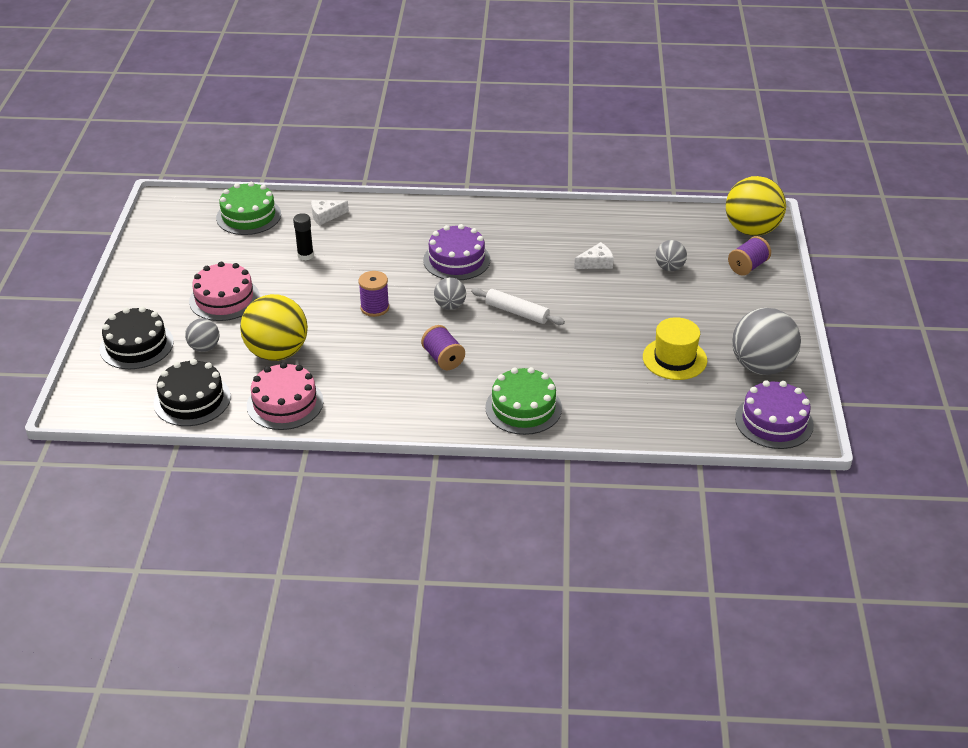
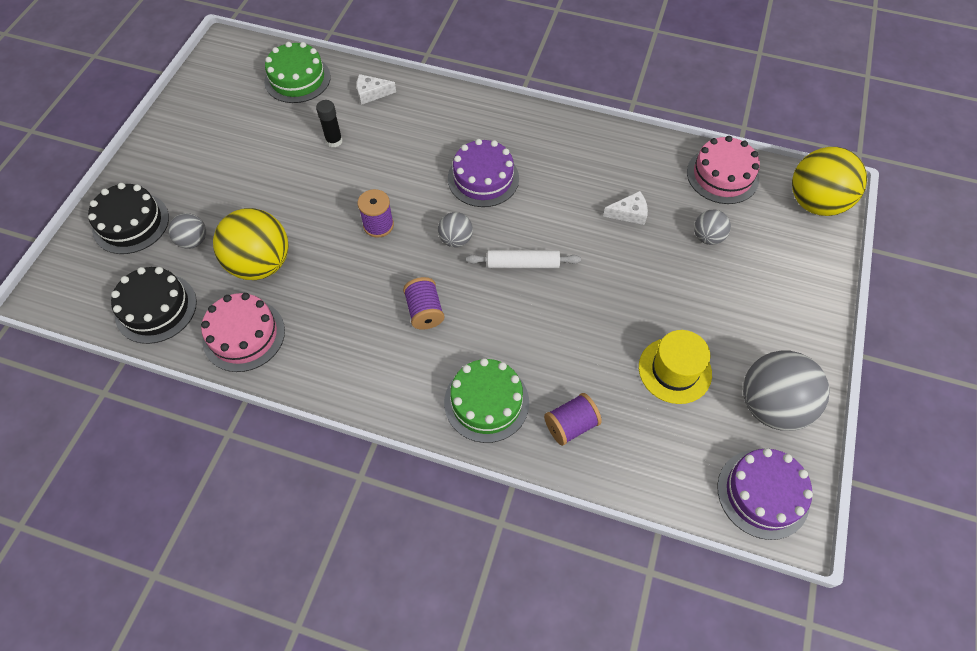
camera: 15 degrees right, 20 degrees up
pink cake [189,262,260,321] -> pink cake moved to [687,136,760,204]
white rolling pin [471,288,565,325] -> white rolling pin turned 45 degrees counterclockwise [466,250,581,268]
purple spool [728,236,771,276] -> purple spool moved to [544,393,602,446]

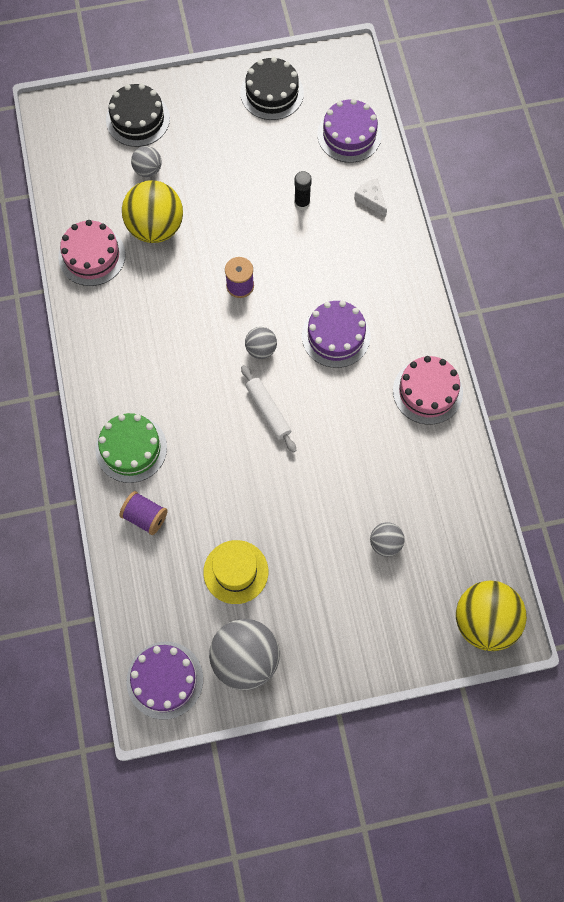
camera: 60 degrees right, 10 degrees up
black cake [111,267,197,344] -> black cake moved to [241,57,304,120]
green cake [264,42,331,103] -> purple cake [318,99,382,163]
purple spool [403,277,444,330] -> none
white cheese [603,191,648,225] -> none
pink cake [687,136,760,204] -> pink cake moved to [393,356,463,425]

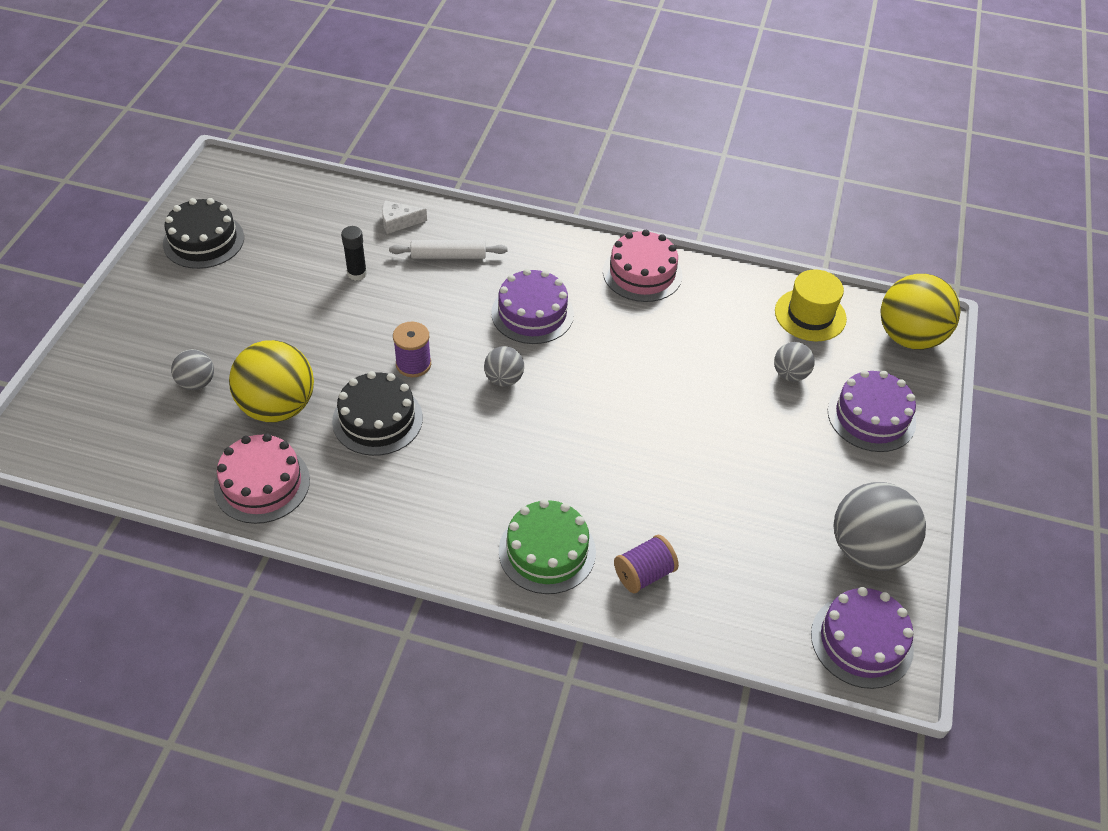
camera: 65 degrees left, 20 degrees down
black cake [106,83,170,147] -> black cake moved to [332,371,423,456]
yellow hat [203,540,268,604] -> yellow hat moved to [775,269,847,341]
white rolling pin [241,365,296,453] -> white rolling pin moved to [389,240,508,259]
purple cake [318,99,382,163] -> purple cake moved to [828,370,916,452]

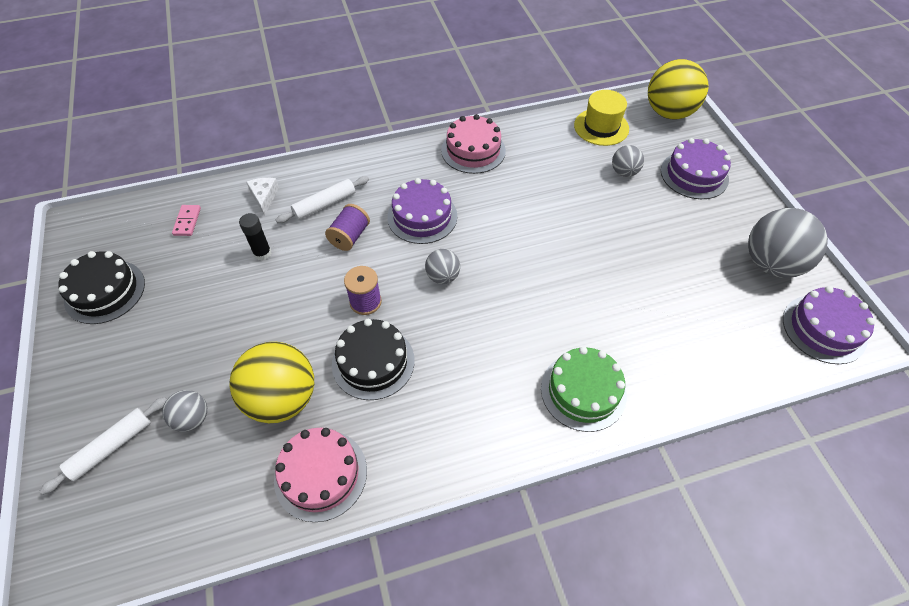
camera: 30 degrees left, 5 degrees up
white cheese [382,200,427,234] -> white cheese turned 120 degrees clockwise [246,178,279,216]
purple spool [614,535,679,593] -> purple spool moved to [325,204,370,251]
none -> white rolling pin [40,397,167,495]
none -> pink domino [172,205,201,236]

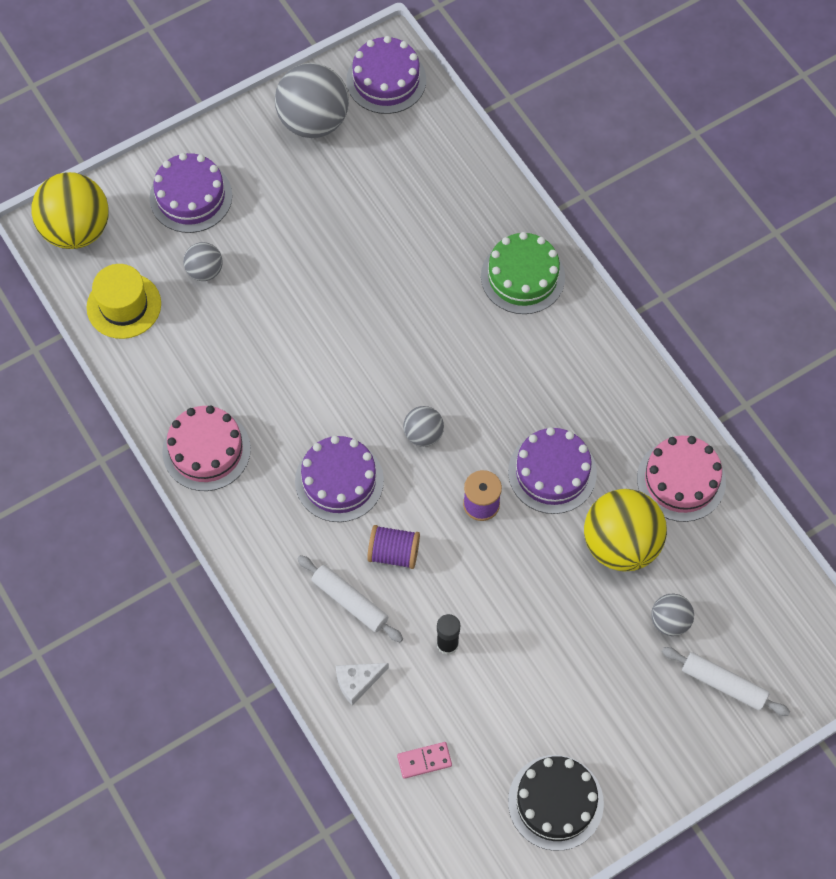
camera: 105 degrees left, 10 degrees up
black cake [332,319,415,400] -> purple cake [508,427,597,514]

